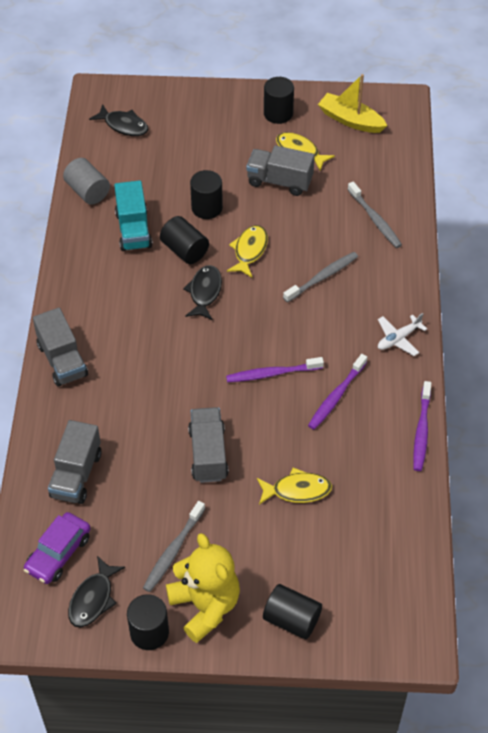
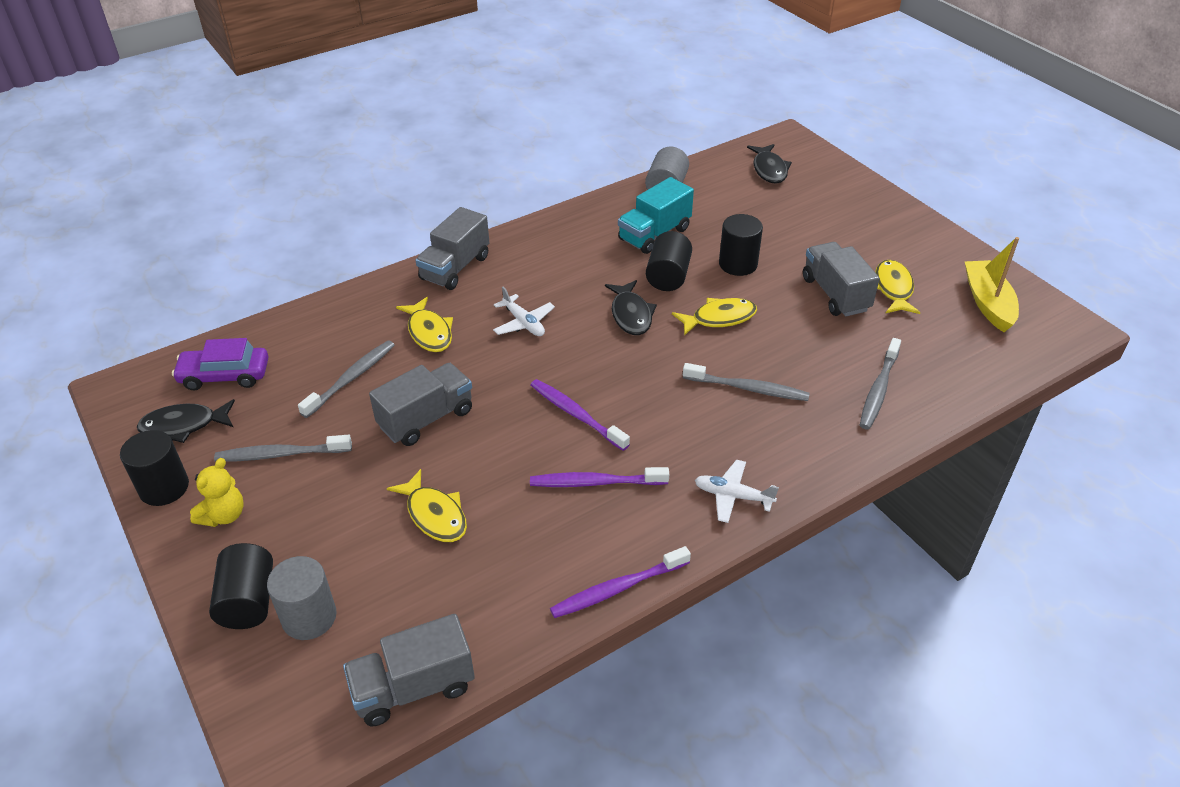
camera: 55 degrees right, 10 degrees down
grey truck [48,420,101,504] -> grey truck moved to [343,614,475,726]
yellow teddy bear [166,533,240,643] -> yellow teddy bear [190,458,244,527], size x0.54
black fish [183,265,222,320] -> black fish turned 105 degrees clockwise [605,280,657,335]
black cylinder [264,77,294,124] -> none
none -> grey cylinder [267,556,337,640]
none -> grey toothbrush [298,340,395,418]
none -> yellow fish [396,297,453,352]
none -> white plane [493,287,555,336]

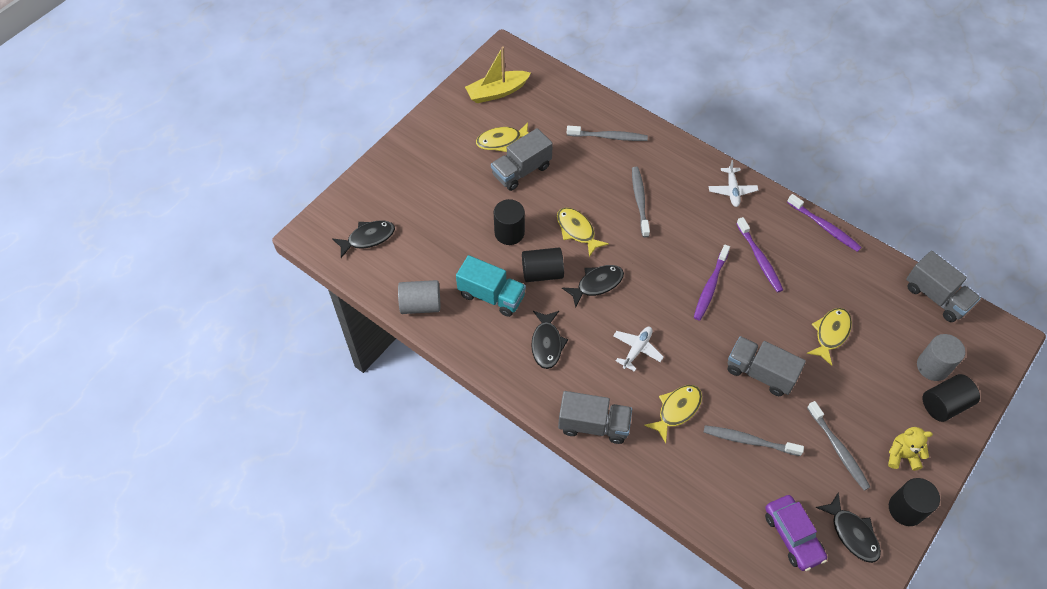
camera: 110 degrees left, 15 degrees up
none -> black fish [531,311,568,369]

